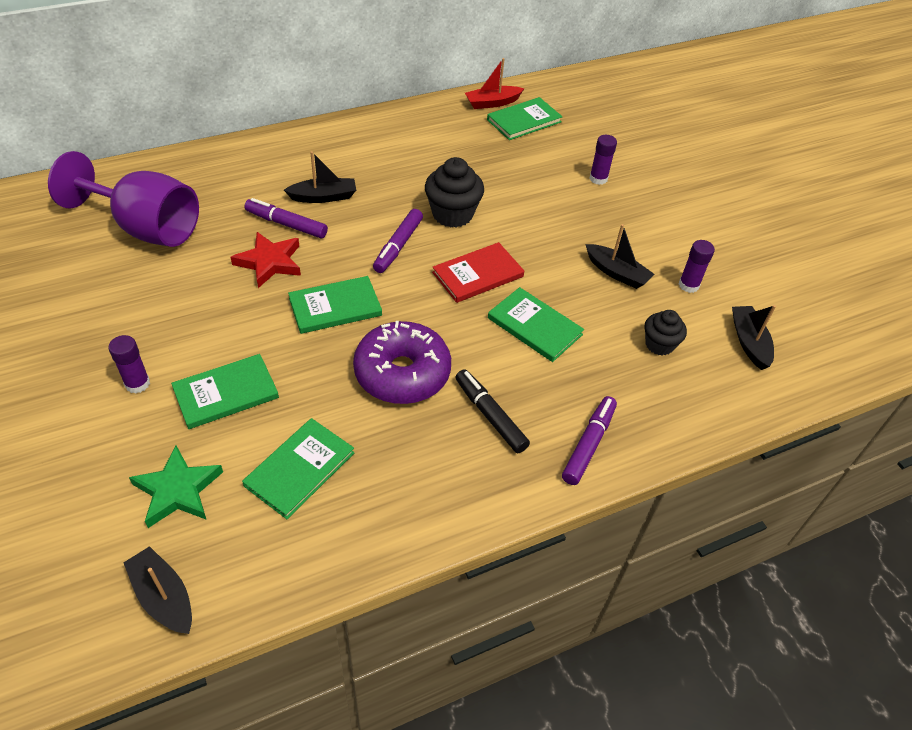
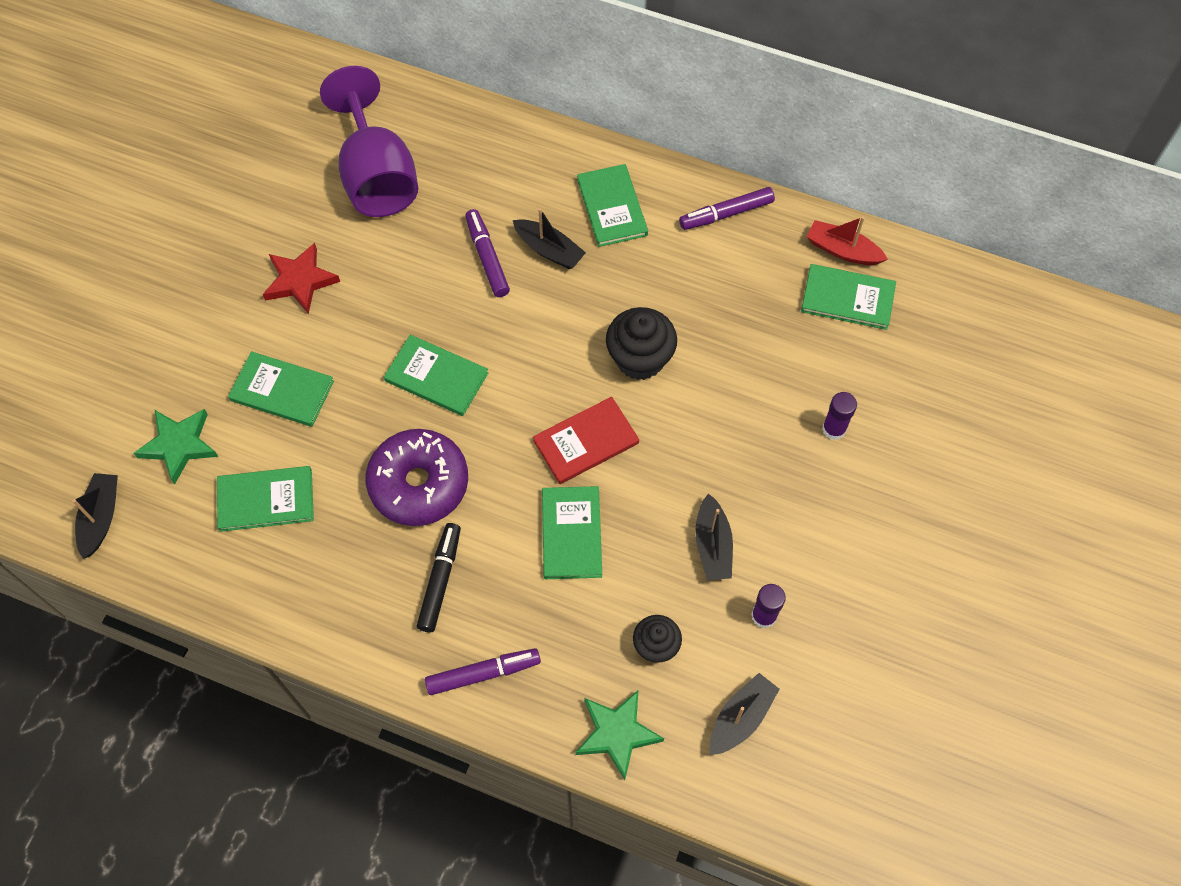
camera: 50 degrees right, 15 degrees up
purple glue stick [108,335,150,394] -> none
red star [231,232,301,288] -> red star moved to [263,243,340,314]
purple marker [373,209,423,273] -> purple marker moved to [679,187,775,230]
red book [432,242,524,303] -> red book turned 45 degrees counterclockwise [533,397,639,484]
none -> green star [575,690,664,780]
none -> green book [577,164,648,247]

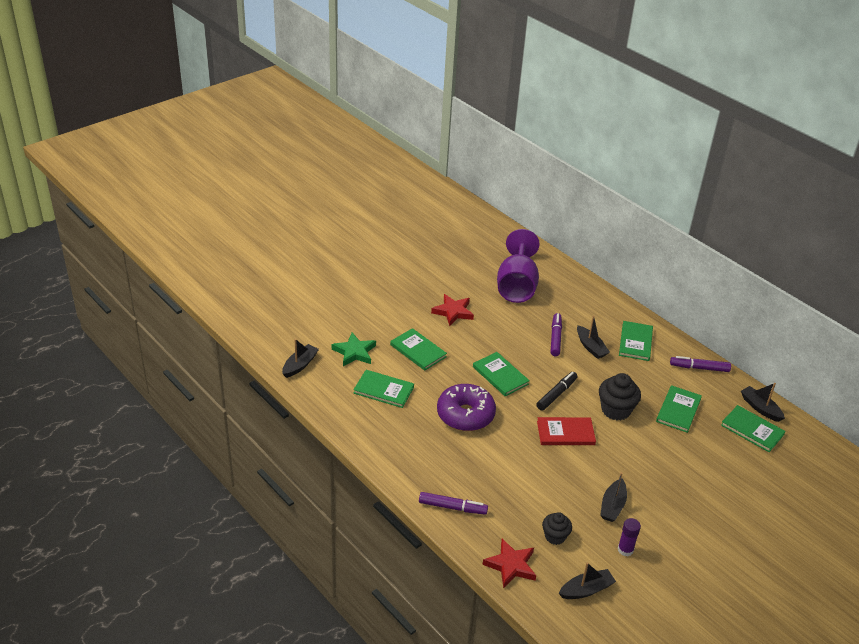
camera: 25 degrees right, 25 degrees down
black marker [417,523,461,632] -> black marker moved to [536,372,578,411]
green book [542,486,602,579] -> green book moved to [656,385,702,433]
green star [575,690,664,780] -> red star [482,539,536,588]
red boat [807,216,888,265] -> black boat [741,383,785,422]
purple glue stick [822,392,857,440] -> none

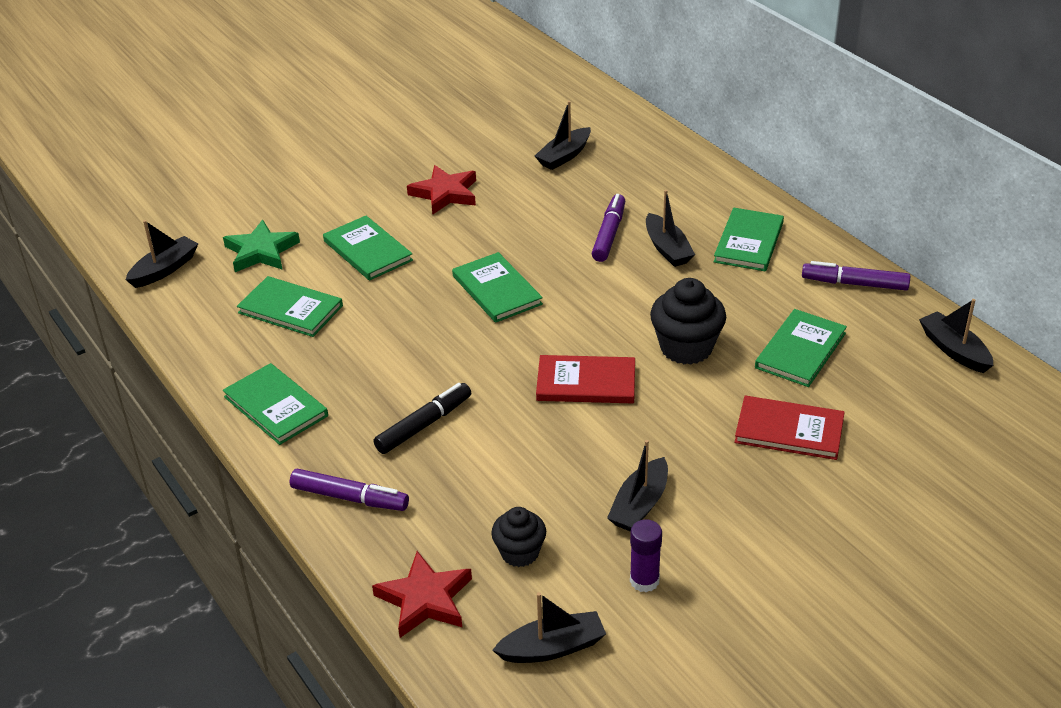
camera: 10 degrees right, 0 degrees up
purple donut [437,384,496,431] -> none
purple goblet [497,229,540,303] -> black boat [535,101,591,170]
black marker [536,372,578,411] -> black marker moved to [374,383,471,454]
green book [721,405,785,452] -> green book moved to [223,363,328,445]
none -> red book [735,396,845,460]

